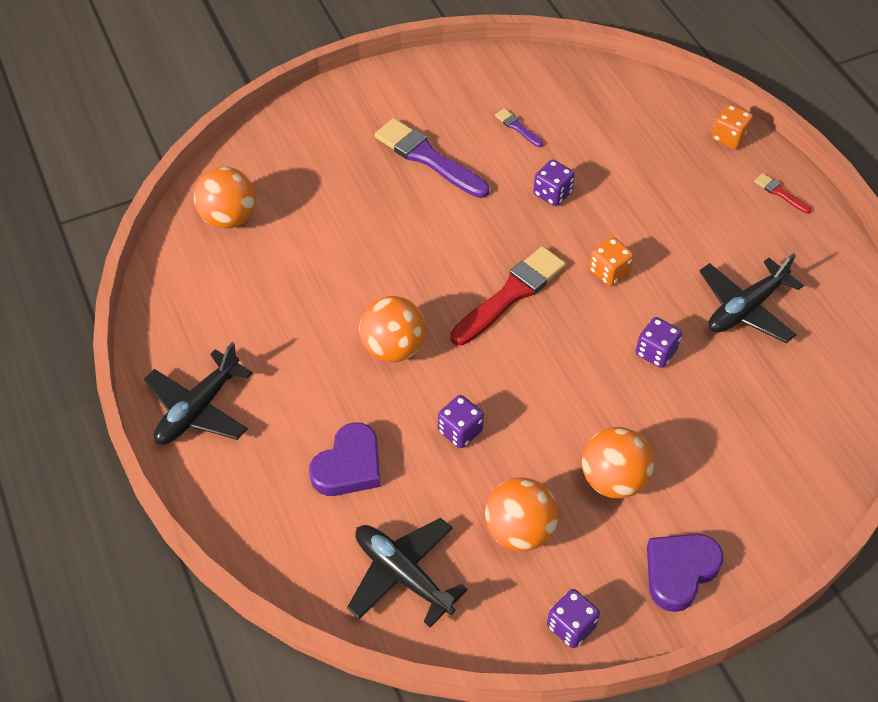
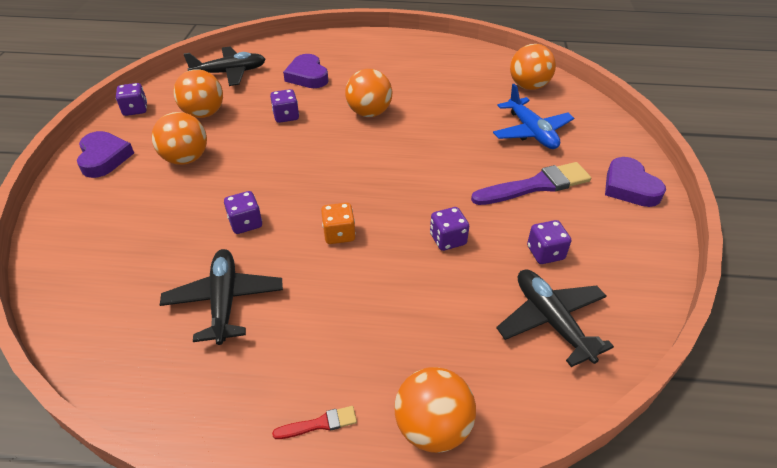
camera: 120 degrees right, 10 degrees down
black plane [144,342,252,445] -> black plane moved to [496,269,614,367]
red brush [450,246,566,346] -> none
purple brush [495,108,543,147] -> purple dice [527,220,571,264]
orange dice [712,104,753,149] -> orange ball [395,367,476,453]
none -> blue plane [493,84,574,149]
none -> purple heart [605,157,666,207]

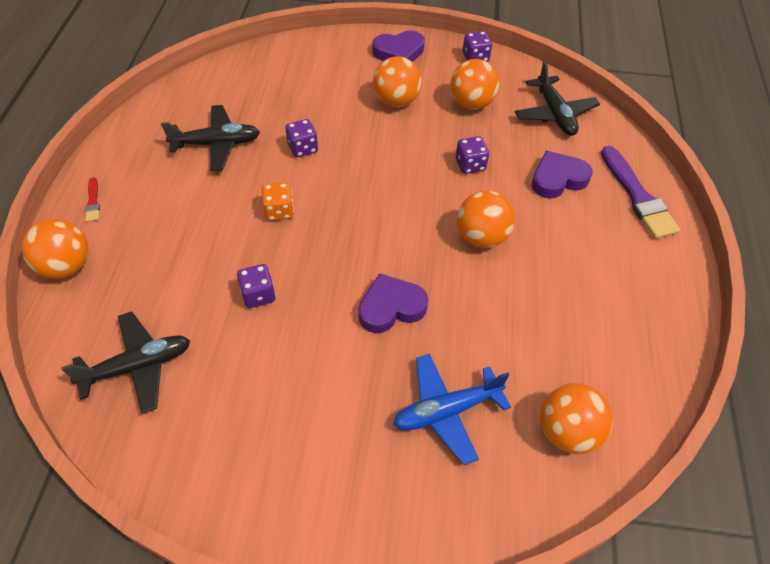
camera: 90 degrees right, 10 degrees up
purple brush [471,162,591,205] -> purple brush moved to [601,146,680,239]
purple dice [527,220,571,264] -> none
purple heart [605,157,666,207] -> purple heart moved to [358,273,429,333]

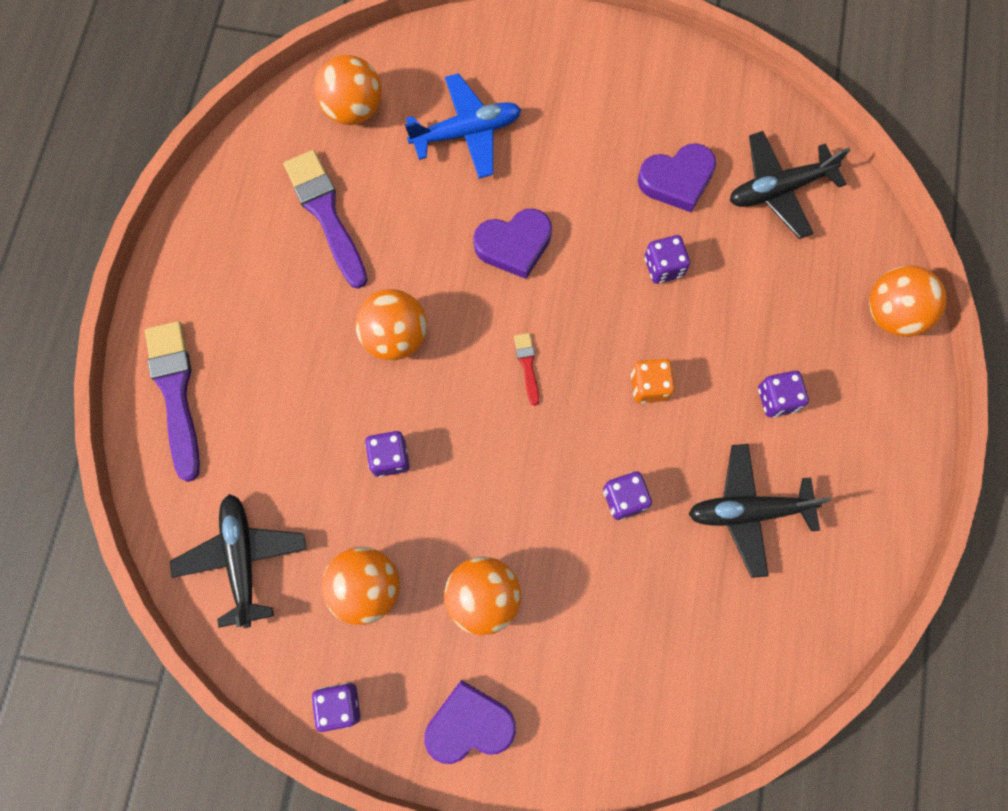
camera: 175 degrees left, 20 degrees up
red brush [85,177,100,222] -> red brush moved to [514,333,539,406]
purple heart [532,151,592,199] -> purple heart moved to [638,143,716,212]
none -> purple brush [284,150,368,289]
none -> purple dice [758,371,809,417]

